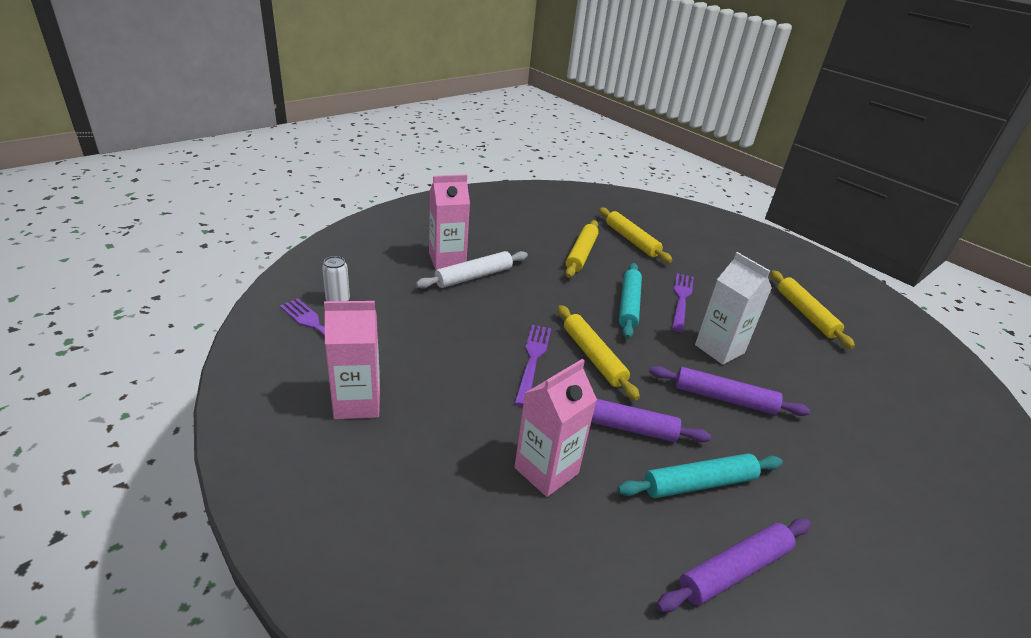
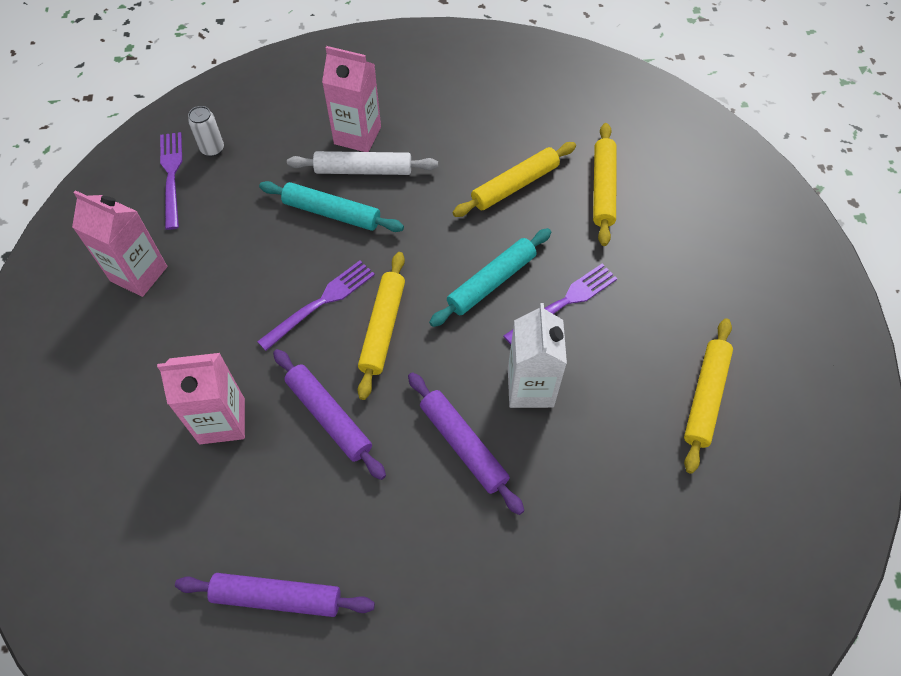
camera: 40 degrees right, 25 degrees up
turquoise rolling pin [617,453,783,498] -> turquoise rolling pin moved to [259,181,404,232]

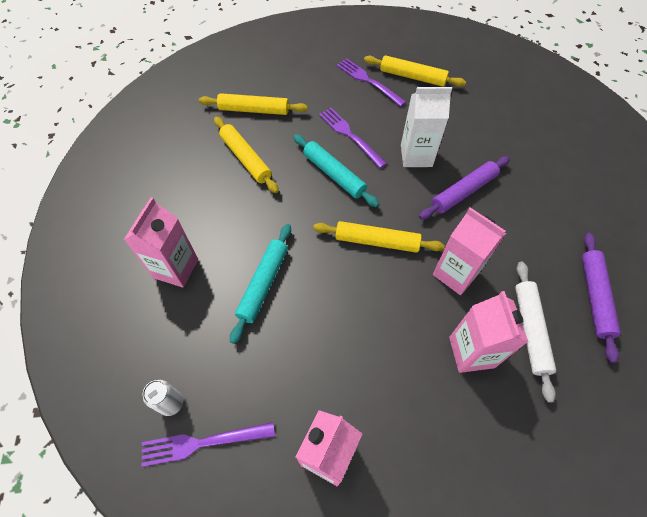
camera: 90 degrees left, 0 degrees up
purple fork [257,260,375,351] -> purple fork moved to [337,58,406,107]
purple rolling pin [273,349,386,480] -> pink carton [433,208,506,295]
white rolling pin [287,151,438,175] -> white rolling pin moved to [515,262,556,403]

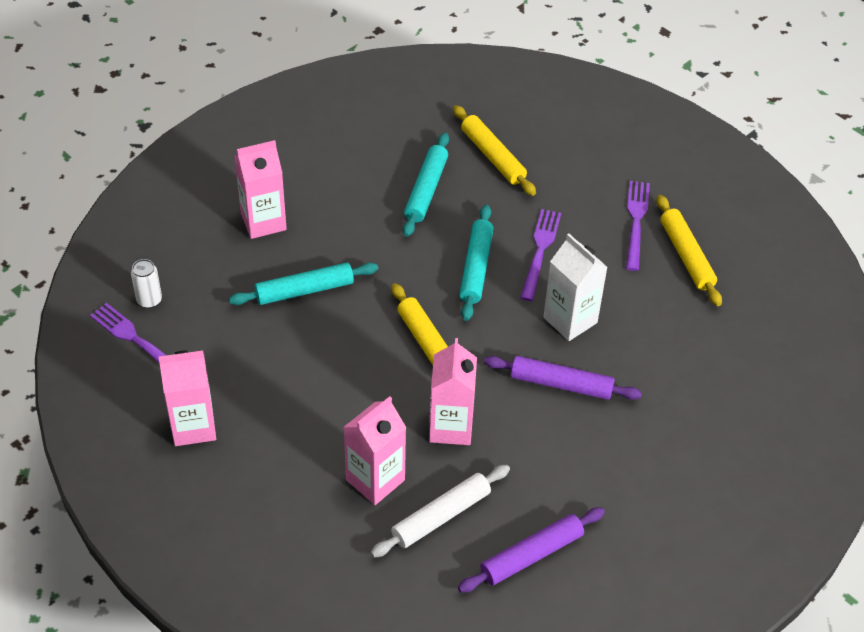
camera: 50 degrees right, 10 degrees down
yellow rolling pin [214,117,279,193] -> turquoise rolling pin [403,132,449,237]

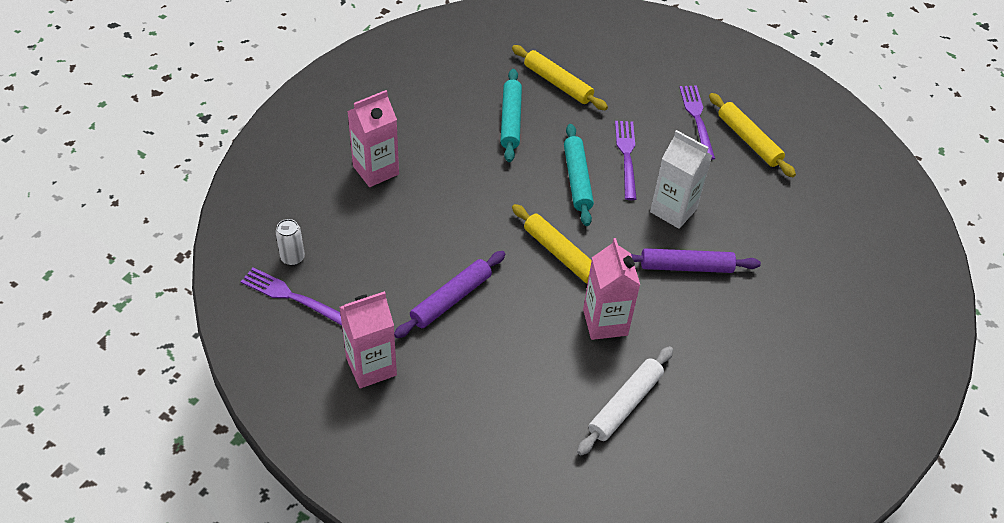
camera: 15 degrees left, 0 degrees up
turquoise rolling pin [229,263,378,305] -> none
pink carton [343,396,407,505] -> none
purple rolling pin [458,507,605,593] -> purple rolling pin moved to [394,251,505,338]

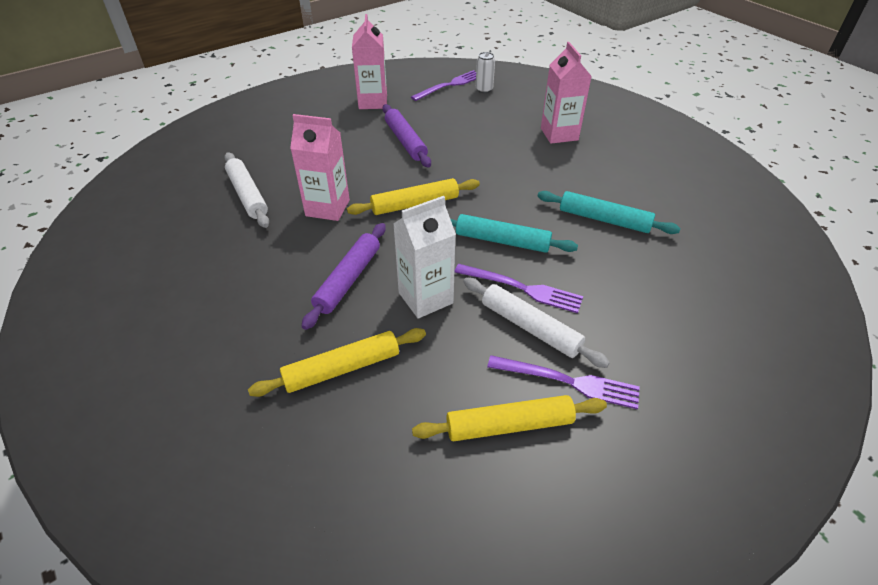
camera: 115 degrees right, 5 degrees down
yellow rolling pin [512,45,608,110] -> yellow rolling pin moved to [248,328,426,397]
none -> white rolling pin [463,278,610,368]

